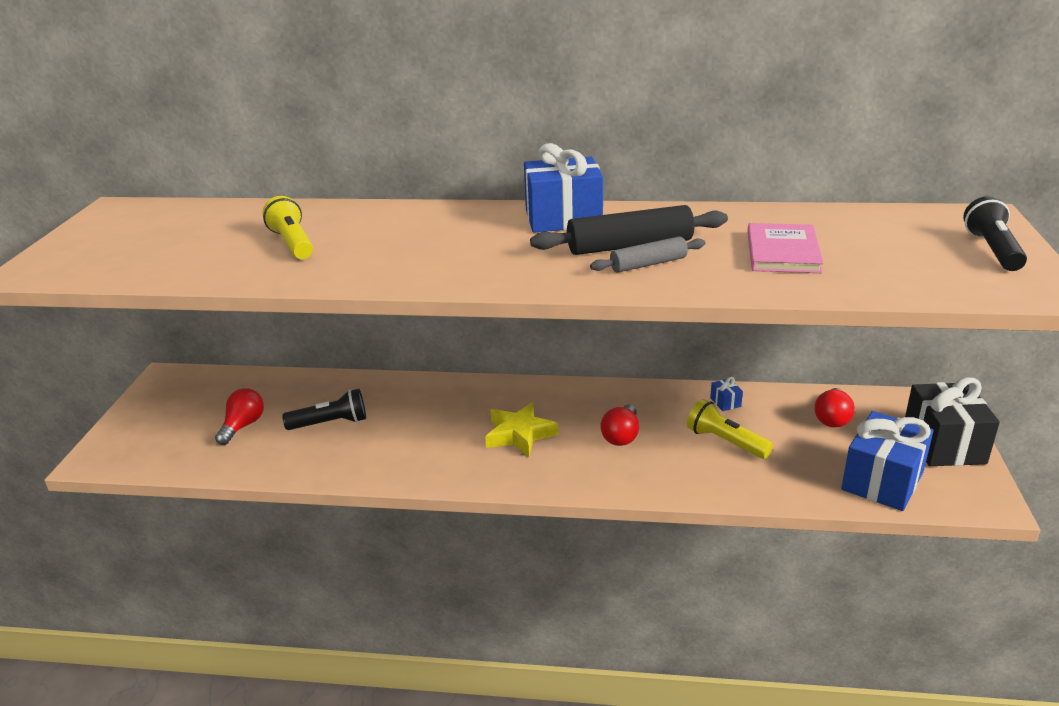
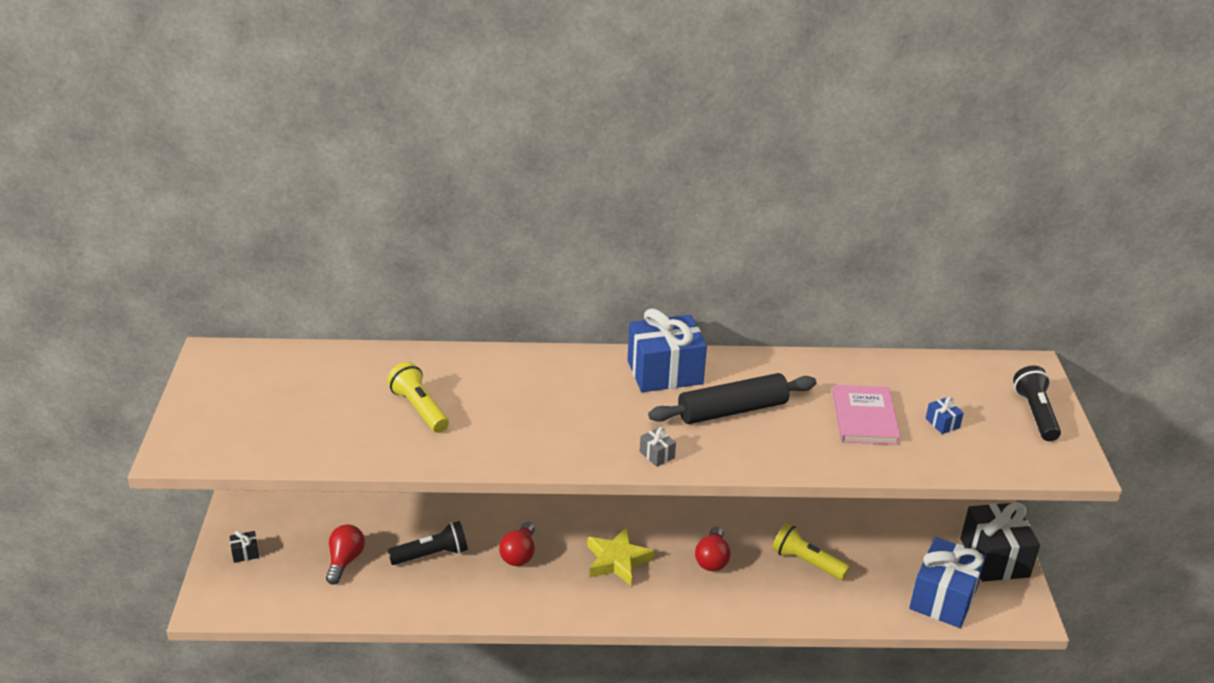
camera: 10 degrees left, 5 degrees up
grey rolling pin [590,236,705,273] -> none
blue gift [710,377,743,411] -> blue gift moved to [926,397,964,434]
red light bulb [815,388,855,428] -> red light bulb moved to [499,522,535,566]
none -> black gift [230,531,259,563]
none -> grey gift [640,427,676,467]

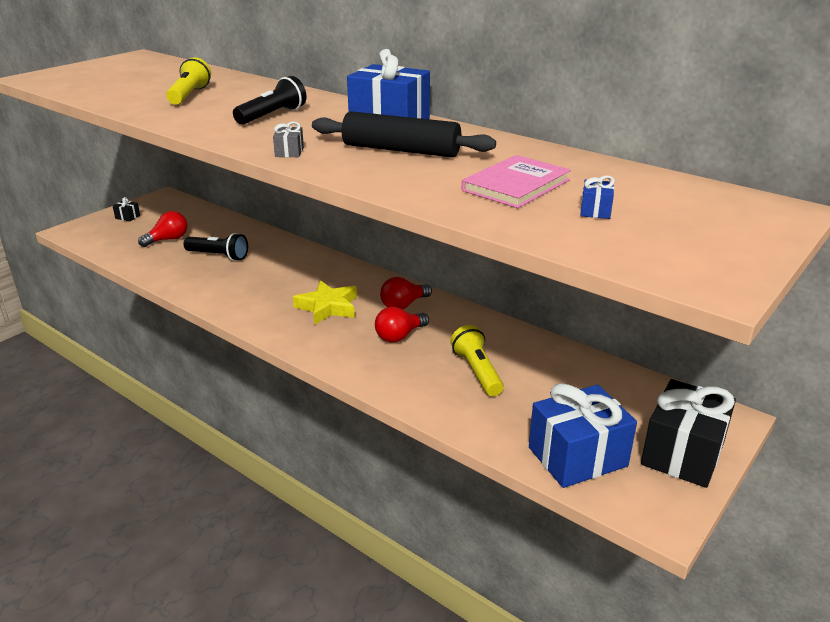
camera: 40 degrees right, 5 degrees down
red light bulb [499,522,535,566] -> red light bulb moved to [380,277,432,310]
black flashlight [1013,366,1061,441] -> black flashlight moved to [233,76,307,125]

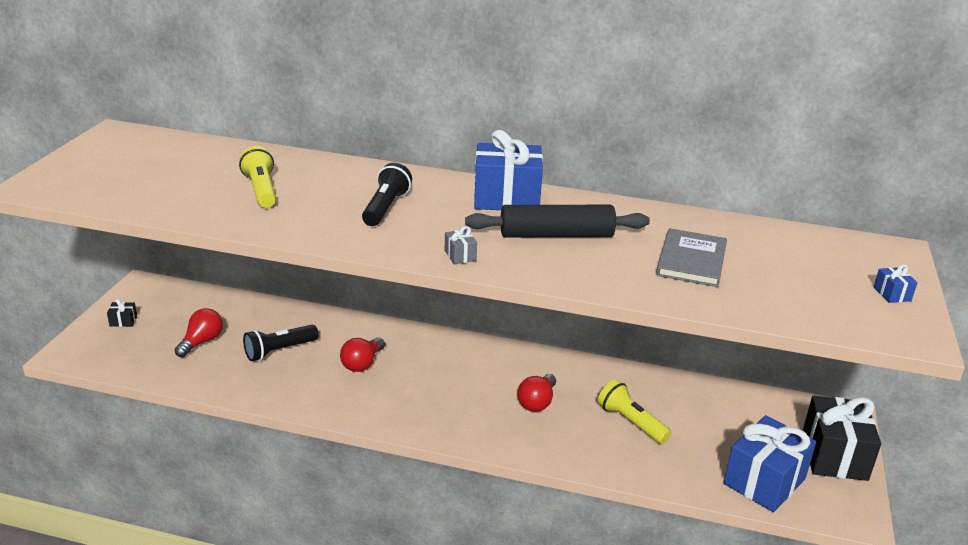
camera: 25 degrees left, 0 degrees up
black flashlight [183,233,248,261] -> black flashlight turned 150 degrees clockwise [243,325,319,361]
yellow star [293,280,357,325] -> none
red light bulb [380,277,432,310] -> red light bulb moved to [340,338,385,372]
pink book [462,155,571,208] -> grey book [656,228,727,287]
blue gift [580,175,615,219] -> blue gift moved to [874,265,917,303]

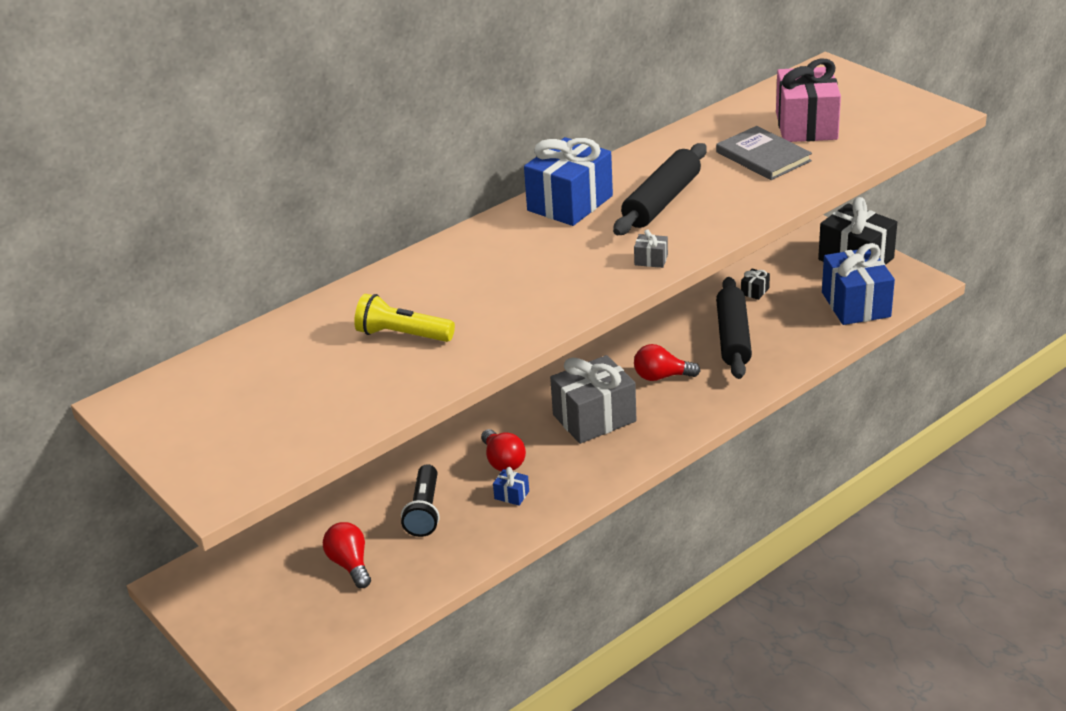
camera: 50 degrees left, 5 degrees up
black gift [107,298,137,327] -> black gift moved to [741,269,770,300]
black flashlight [362,163,412,226] -> none
red light bulb [517,374,556,412] -> red light bulb turned 120 degrees clockwise [634,344,700,381]
yellow flashlight [598,379,671,444] -> black rolling pin [716,277,752,379]
blue gift [874,265,917,303] -> blue gift moved to [493,467,529,506]
none -> grey gift [550,355,636,444]
none -> pink gift [776,58,841,142]

